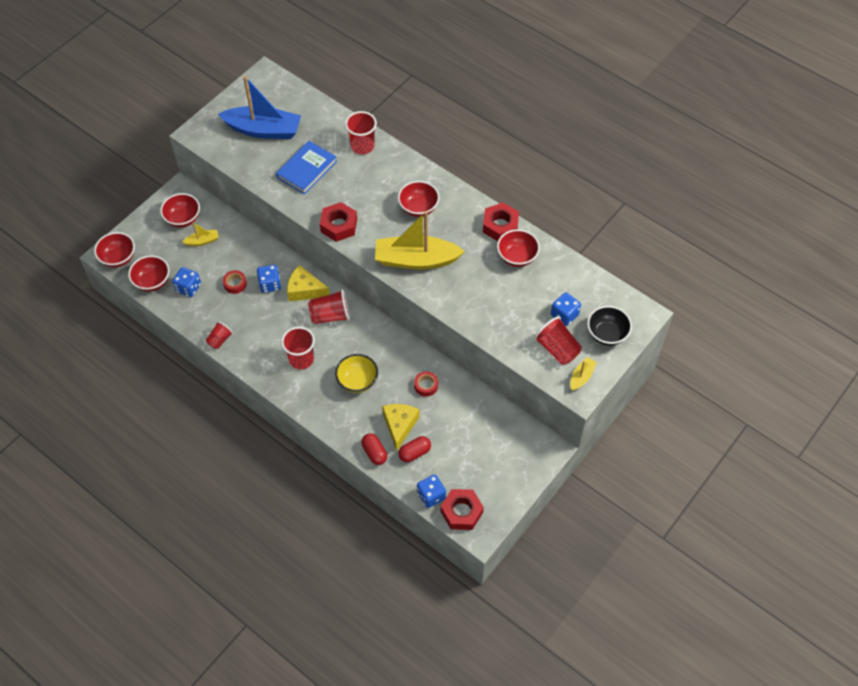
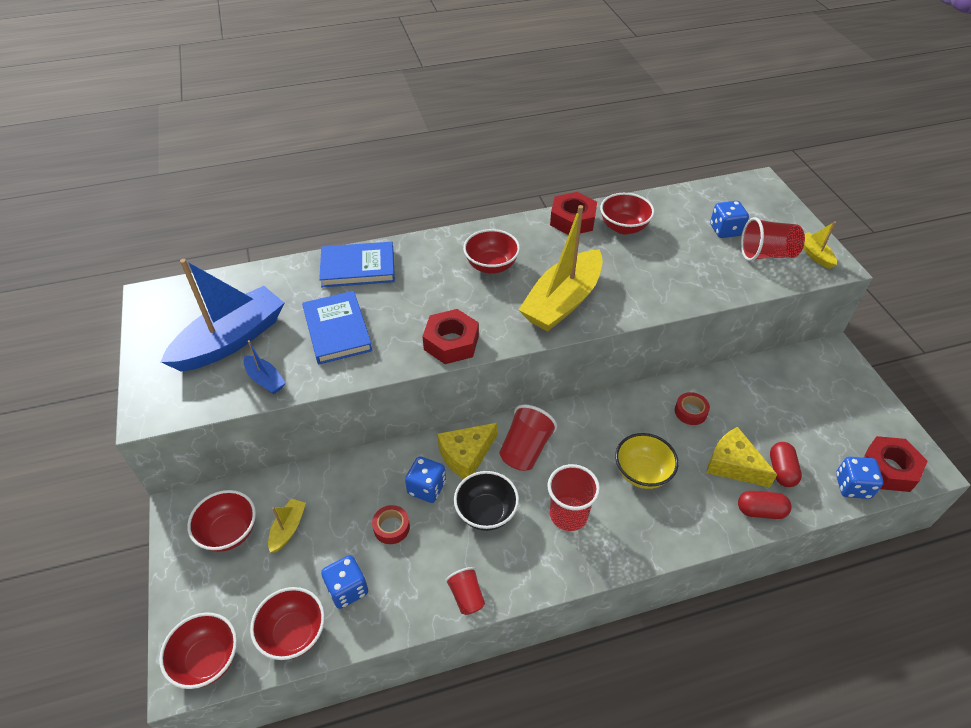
camera: 55 degrees left, 10 degrees down
red cup [345,111,377,155] -> blue book [319,242,395,287]
black bowl [587,306,632,346] -> black bowl moved to [454,471,519,531]
none -> blue boat [244,340,286,394]

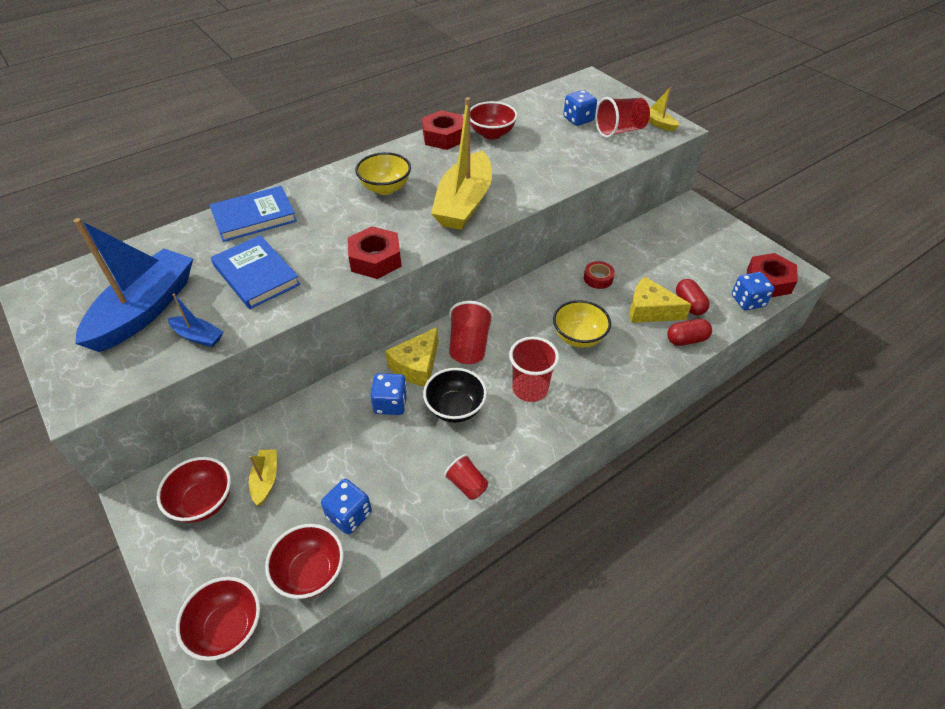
camera: 20 degrees left, 0 degrees up
red tape [372,505,410,544] -> none
red bowl [463,229,520,274] -> yellow bowl [355,152,411,195]

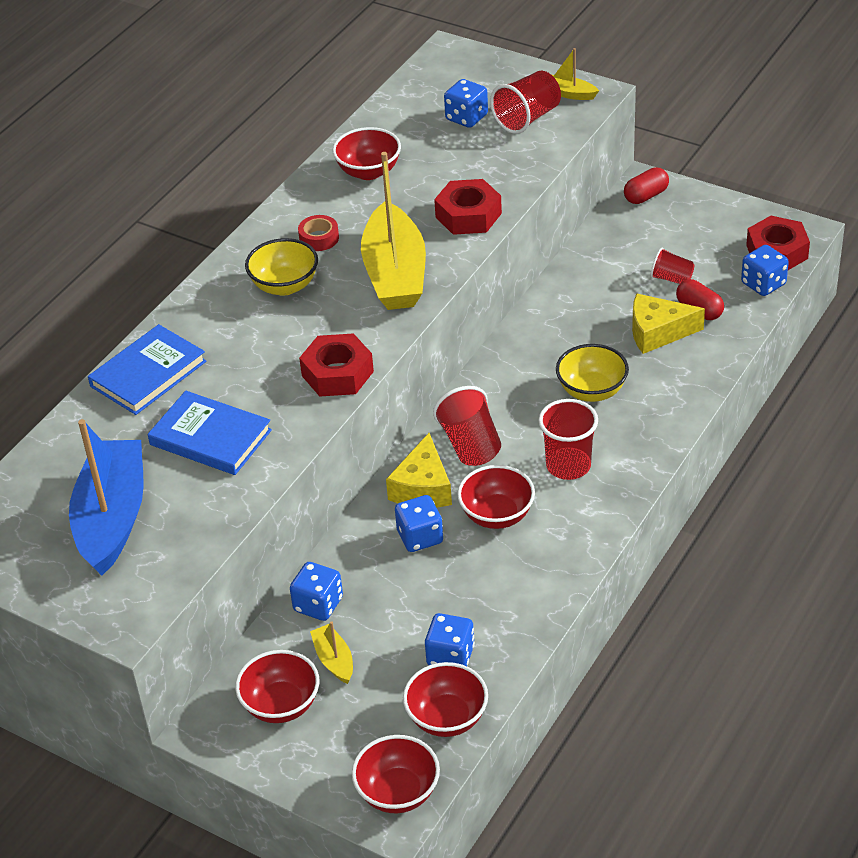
camera: 20 degrees left, 5 degrees down
blue boat [168,294,223,347] -> none
red nut [422,110,463,150] -> red nut moved to [434,179,502,235]
black bowl [423,368,487,423] -> red bowl [457,465,535,529]
red cup [444,454,488,500] -> red cup moved to [650,248,694,284]
red tape [584,261,615,289] -> red tape moved to [298,215,339,251]
red capsule [667,319,712,346] -> red capsule moved to [624,167,669,204]
none -> blue dice [290,562,343,621]

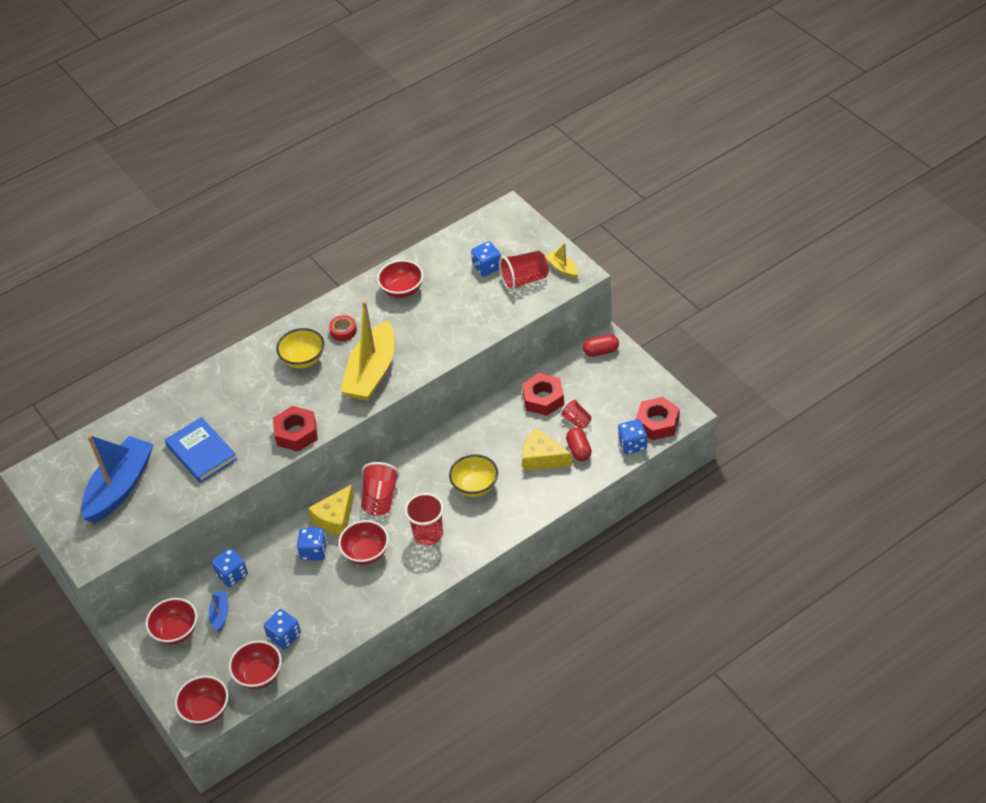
camera: 25 degrees right, 5 degrees up
blue book [88,324,206,415] -> none
yellow boat [310,621,353,684] -> blue boat [209,591,229,632]
red nut [434,179,502,235] -> red nut moved to [522,373,564,416]

